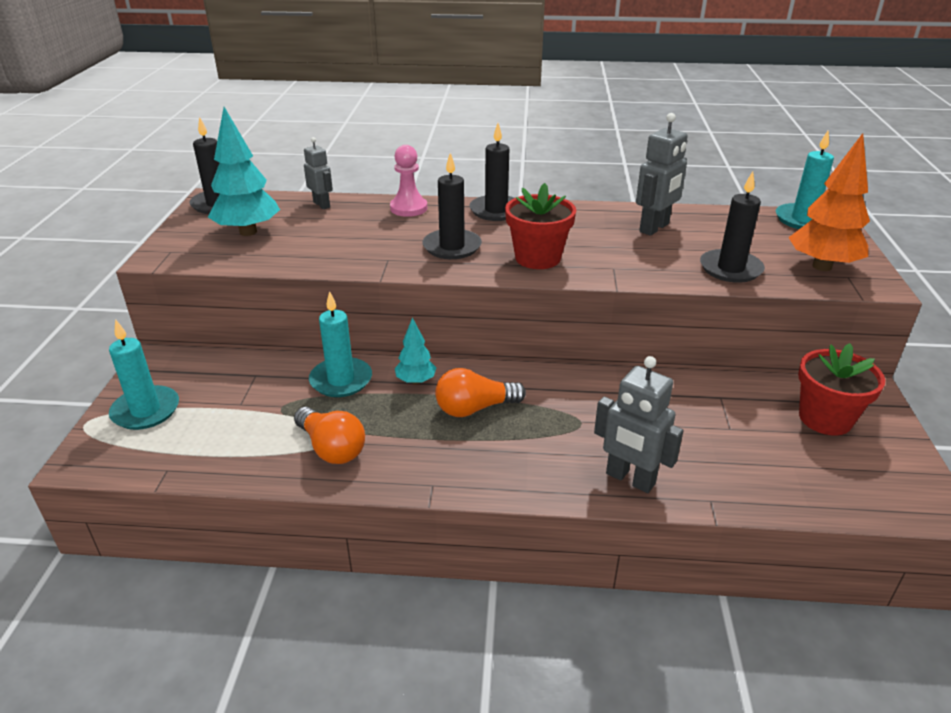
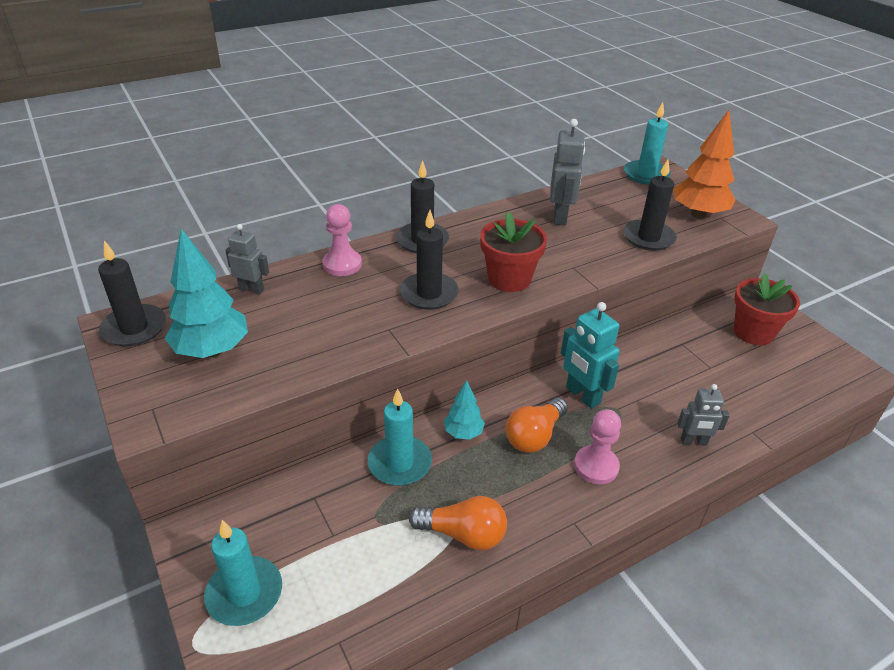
camera: 35 degrees left, 5 degrees up
grey robot [594,356,684,493] -> grey robot [677,384,730,446], size x0.64
none -> turquoise robot [561,302,620,409]
none -> pink pawn [574,409,621,484]

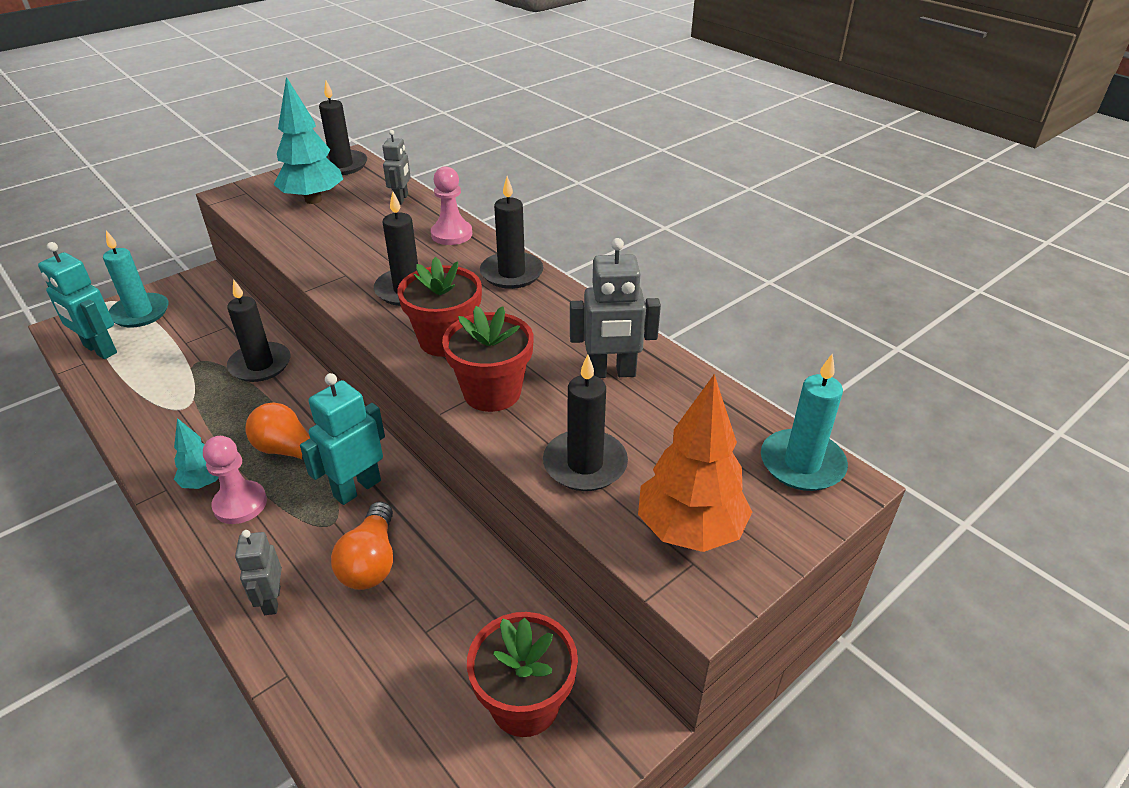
camera: 80 degrees right, 0 degrees up
turquoise candle [368,388,432,486] -> black candle [227,279,290,382]
orange light bulb [409,496,507,550] -> orange light bulb moved to [331,501,393,590]
turquoise tree [444,380,485,439] -> turquoise tree moved to [174,418,219,489]
none -> turquoise robot [38,242,117,359]
none -> red flower pot [442,306,534,412]

